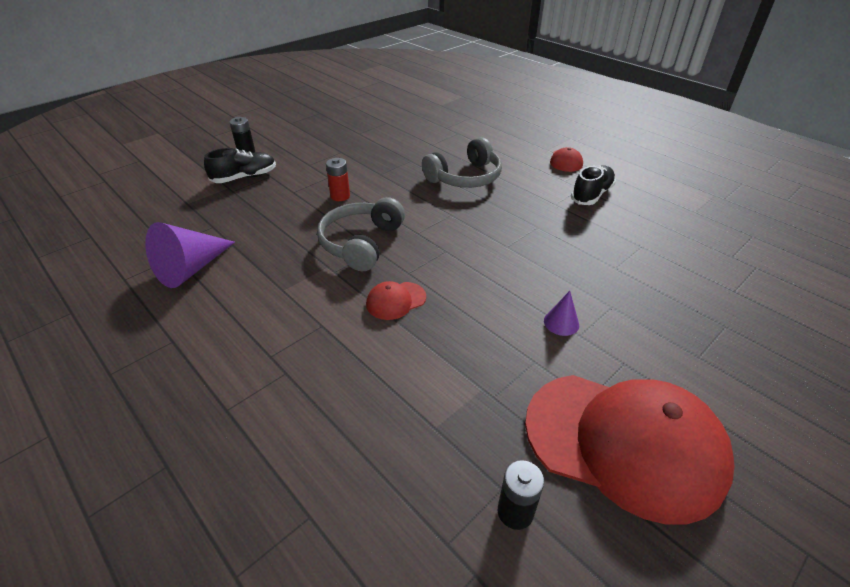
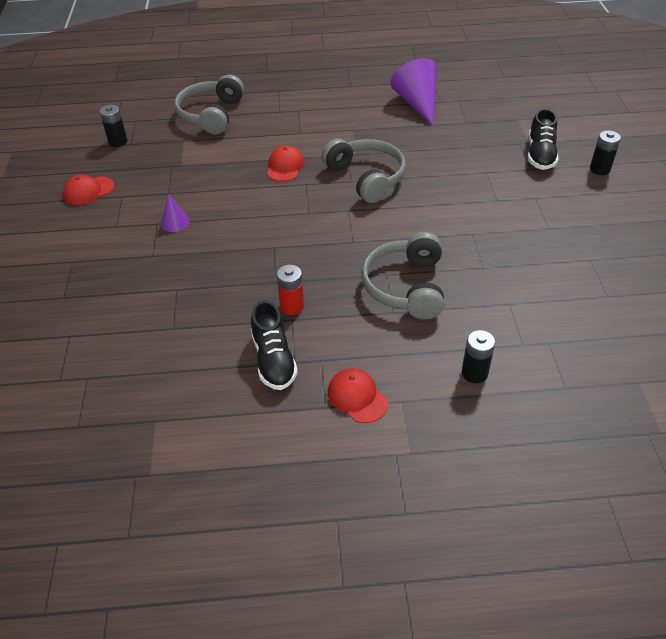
camera: 130 degrees right, 5 degrees up
red battery [326,158,350,201] -> red battery moved to [277,265,304,315]
red cap [525,375,735,525] -> red cap [63,175,115,205], size x0.41
none -> grey headphones [174,74,244,134]
none -> black battery [462,330,495,383]

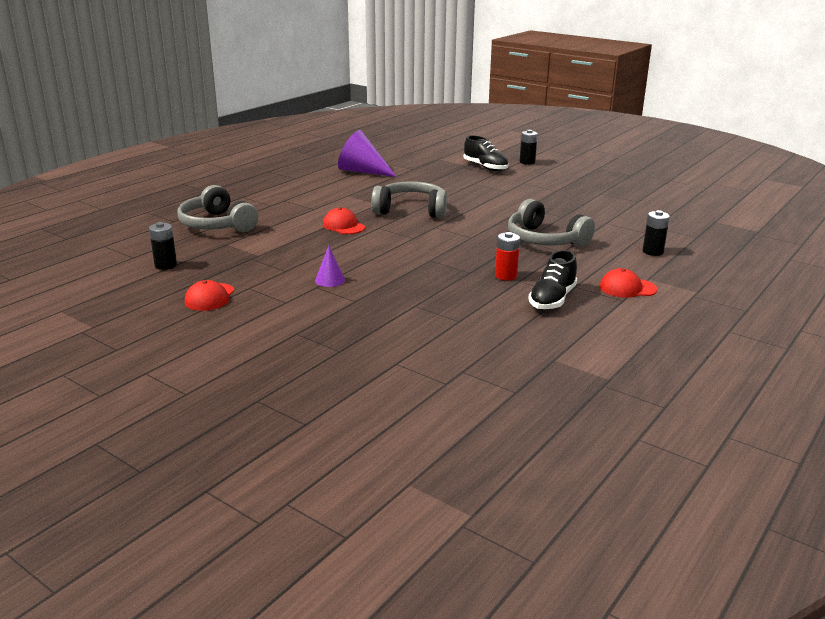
camera: 50 degrees left, 20 degrees down
black shoe [251,300,298,390] -> black shoe turned 90 degrees clockwise [528,250,577,310]

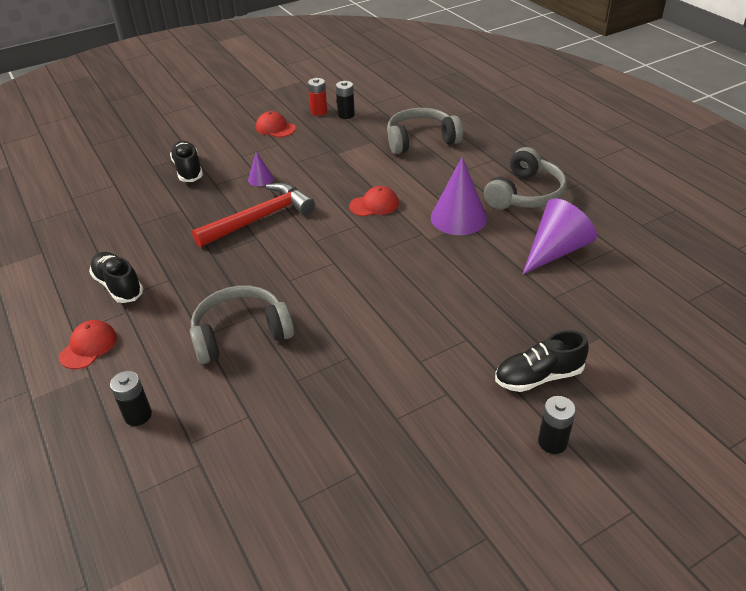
camera: 115 degrees right, 15 degrees up
grey headphones [371,181,447,218] -> grey headphones moved to [484,147,567,209]
red battery [495,232,520,281] -> red battery moved to [308,78,328,116]
none -> black shoe [170,141,203,182]
none -> red hammer [192,183,315,247]
none -> purple cone [431,157,487,235]

